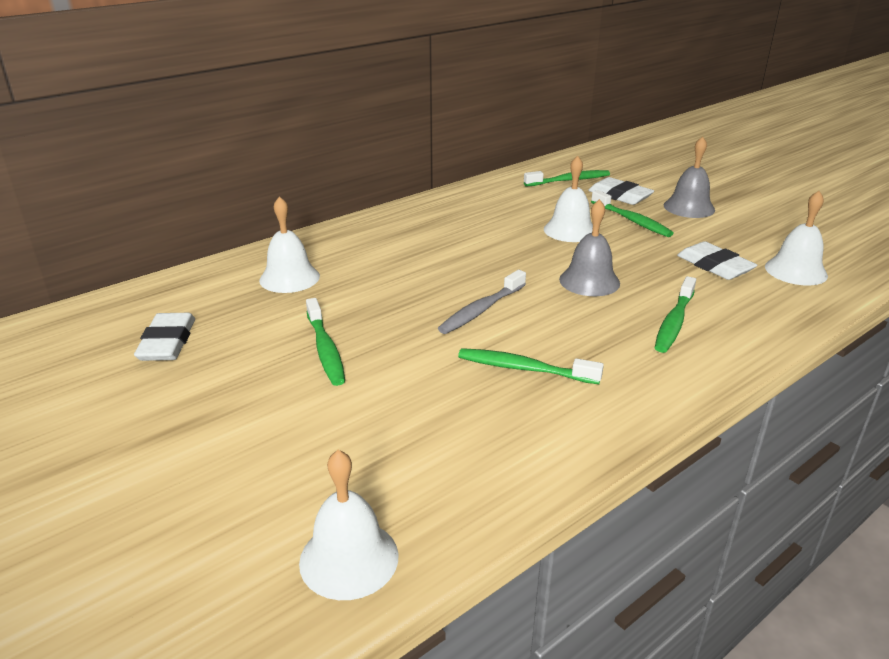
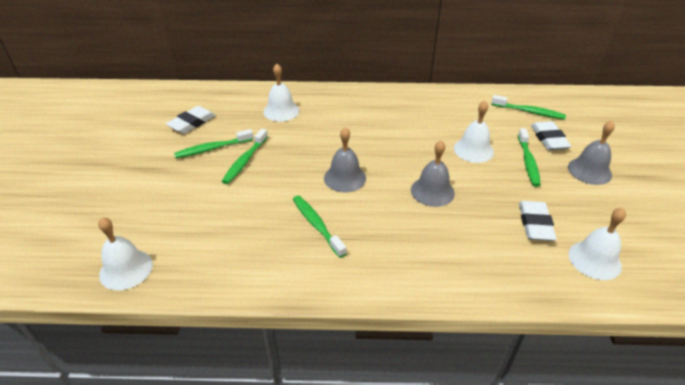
camera: 40 degrees right, 10 degrees up
grey toothbrush [438,270,526,334] -> grey bell [324,127,366,192]
green toothbrush [655,276,696,353] -> green toothbrush moved to [174,129,253,158]

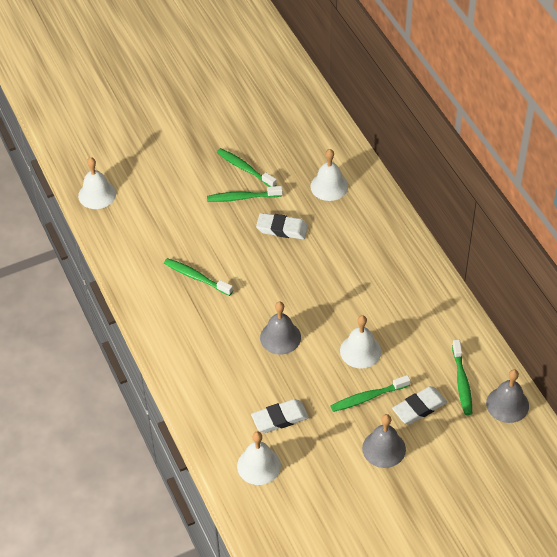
camera: 65 degrees right, 10 degrees up
white eraser [166,106,216,134] -> white eraser moved to [256,213,308,240]
green toothbrush [293,196,347,258] -> green toothbrush turned 90 degrees counterclockwise [164,258,233,296]
grey bell [324,127,366,192] -> grey bell moved to [486,369,529,423]

